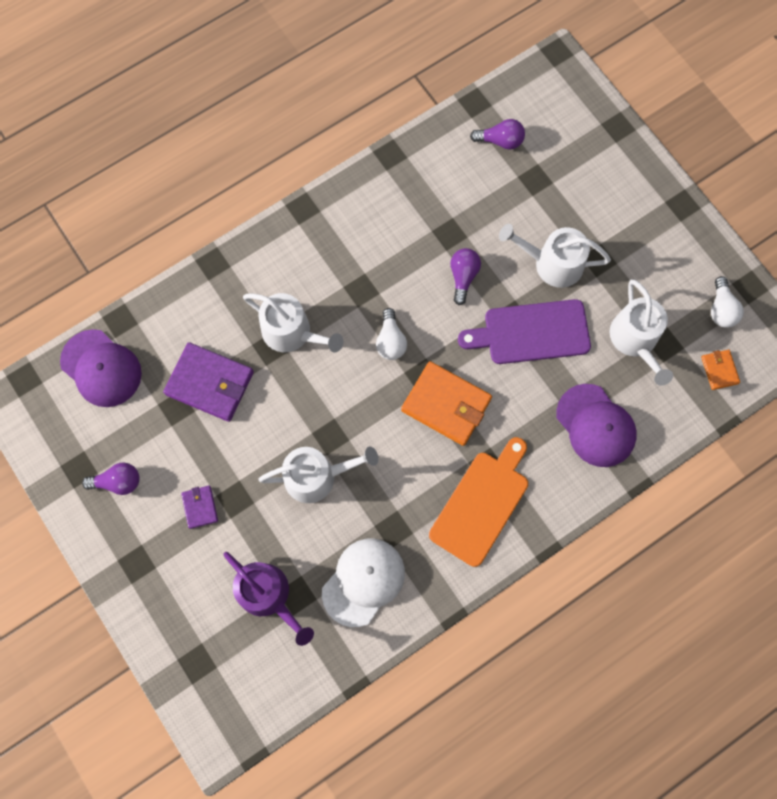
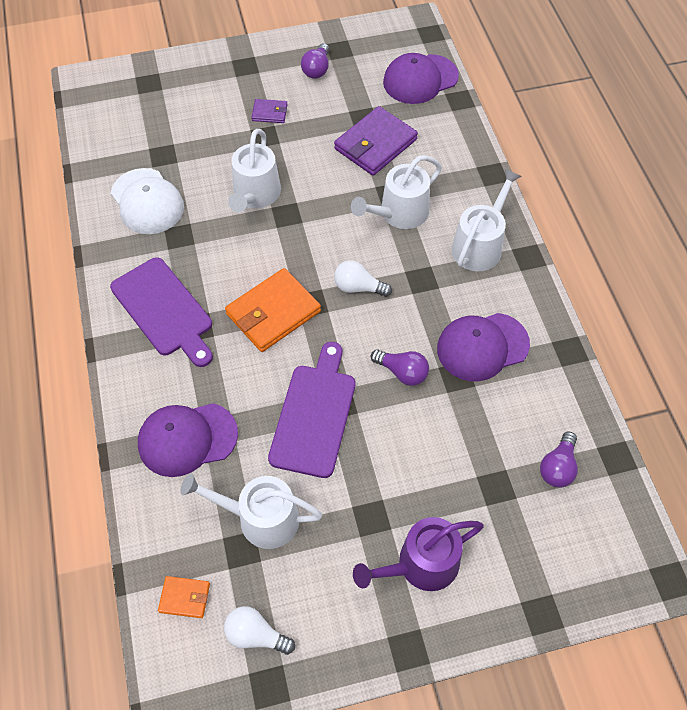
camera: 110 degrees right, 15 degrees down
purple watering can [223,552,314,646] -> purple watering can moved to [353,517,484,591]
orange cutting board [429,437,528,567] -> purple cutting board [110,257,213,367]
white watering can [499,224,611,288] -> white watering can moved to [452,169,522,271]
none -> purple cap [437,313,530,381]

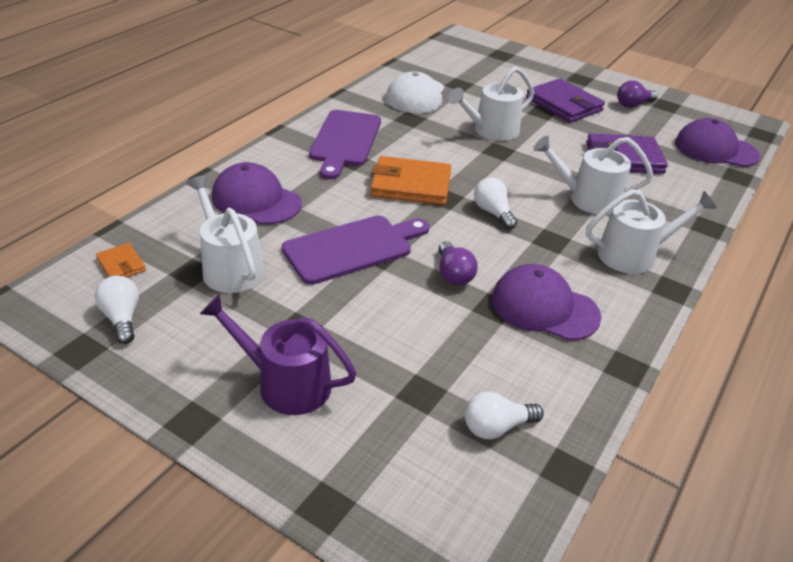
camera: 45 degrees right, 20 degrees down
purple wallet [251,99,288,123] -> purple wallet [526,78,605,123], size x2.00
purple light bulb [540,432,578,488] -> white light bulb [465,391,544,439]

